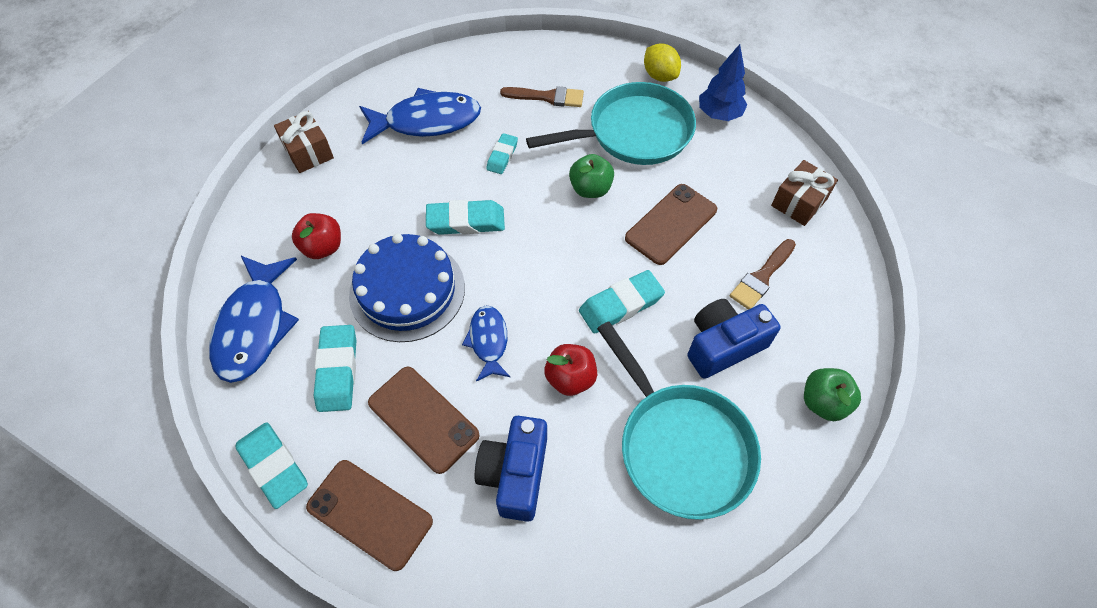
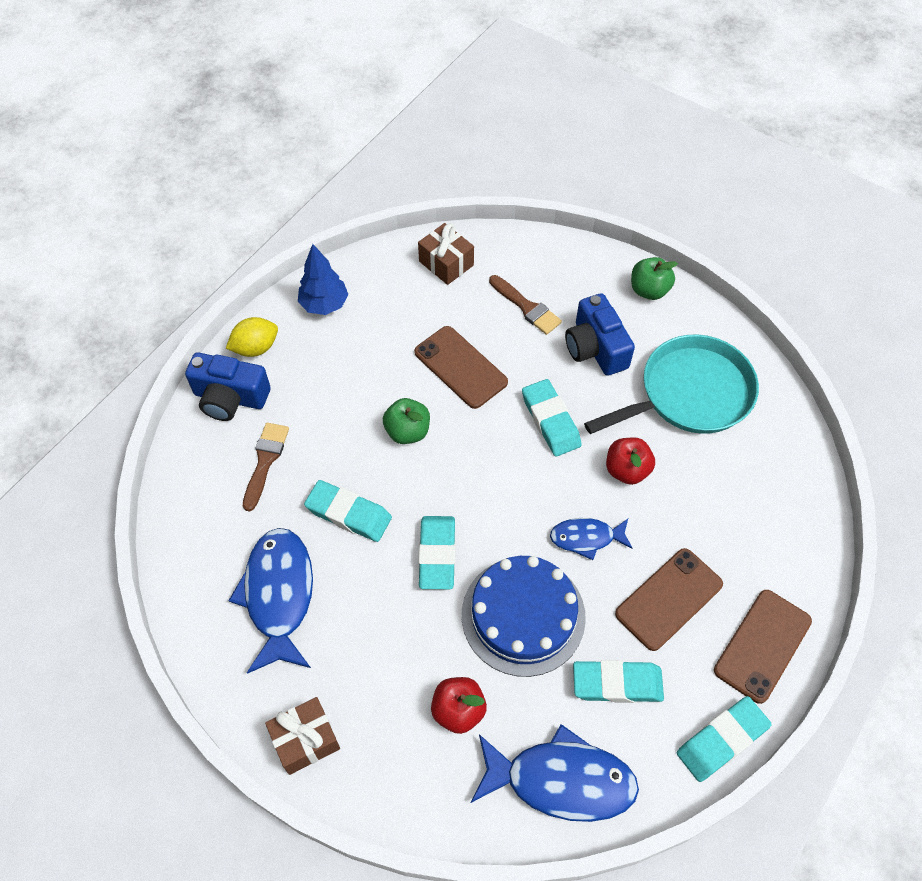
camera: 85 degrees left, 0 degrees up
blue camera [474,416,547,522] -> blue camera moved to [185,353,271,421]
turquoise eraser [486,133,518,174] -> turquoise eraser [304,480,392,542], size x1.62
turquoise pan [526,82,696,165] -> none

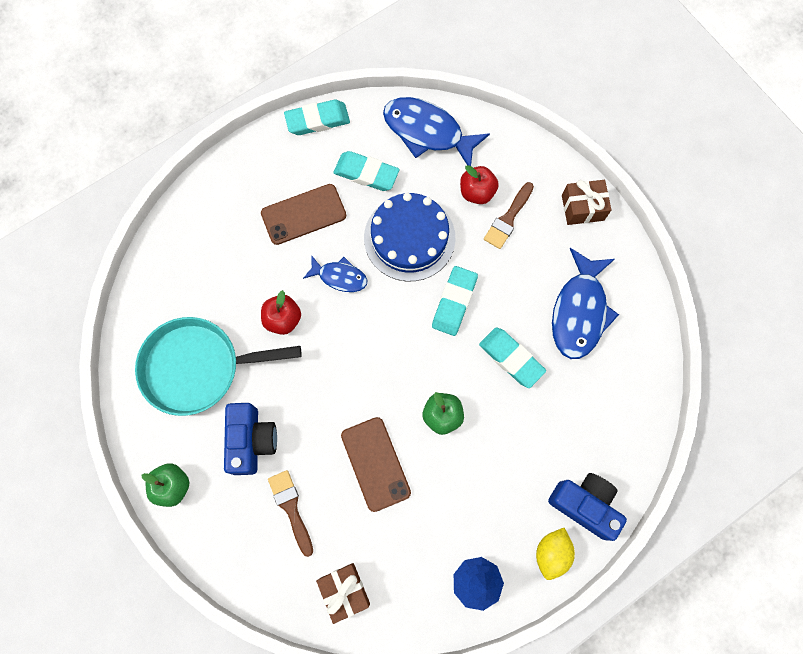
camera: 160 degrees left, 15 degrees up
yellow lemon [226,317,278,357] -> yellow lemon turned 60 degrees counterclockwise [536,528,575,580]
brown brush [243,423,289,512] -> brown brush moved to [484,182,534,249]
turquoise eraser [522,379,582,456] -> none
brown phone [714,590,812,704] -> none

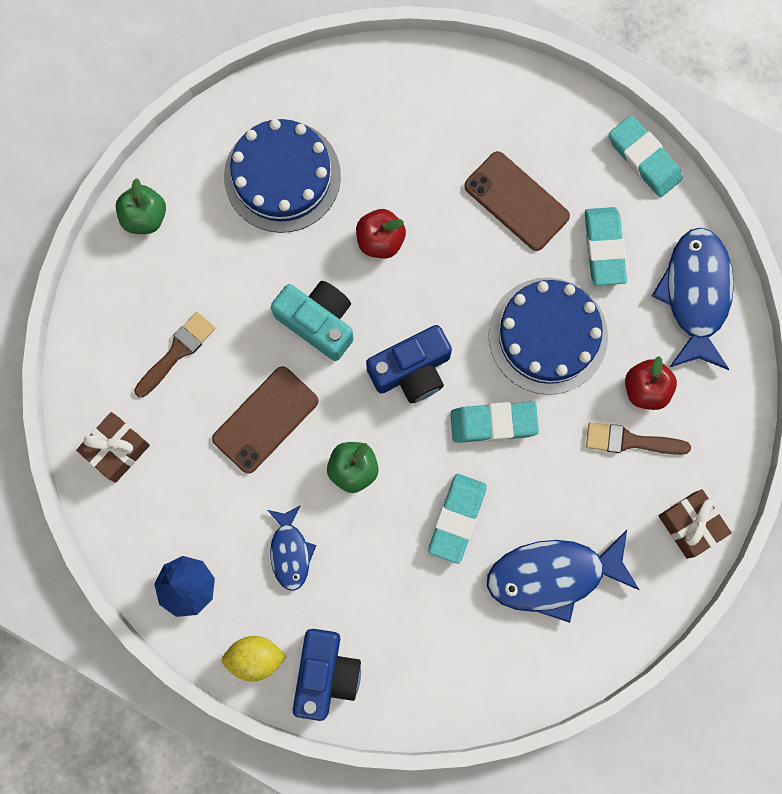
camera: 65 degrees right, 5 degrees up
turquoise pan [135,317,302,416] -> blue cake [224,119,341,233]
blue camera [224,403,277,475] -> blue camera moved to [366,325,452,403]
blue fish [303,255,367,292] -> blue fish moved to [268,505,316,591]
none -> turquoise camera [271,281,354,361]

